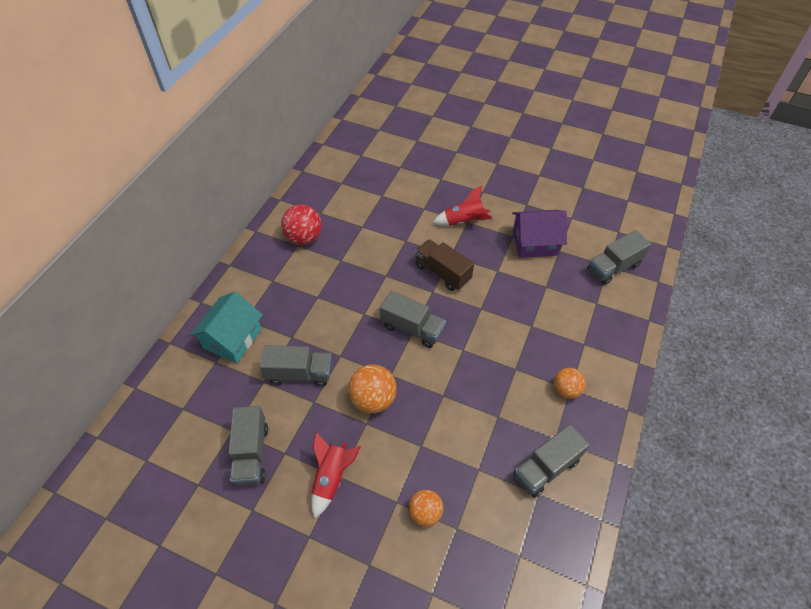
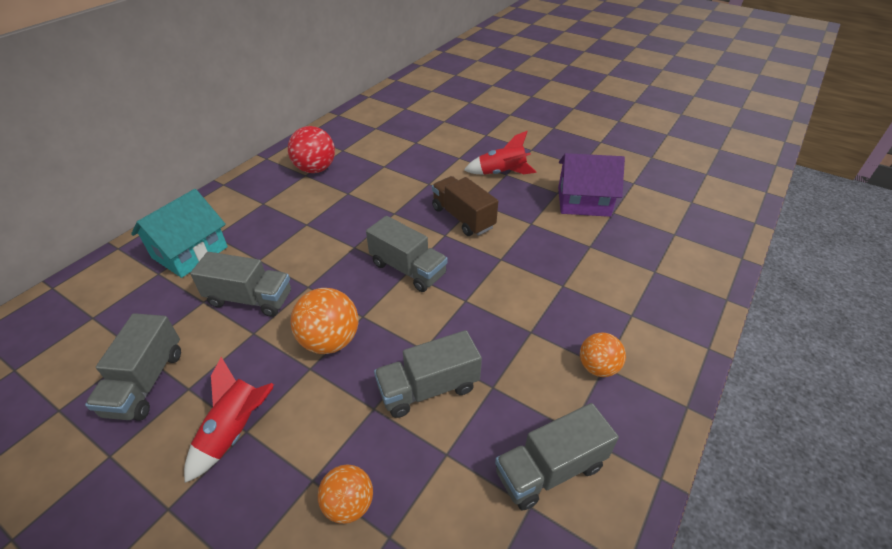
camera: 10 degrees right, 10 degrees down
grey truck [587,230,651,285] -> grey truck moved to [374,330,482,418]

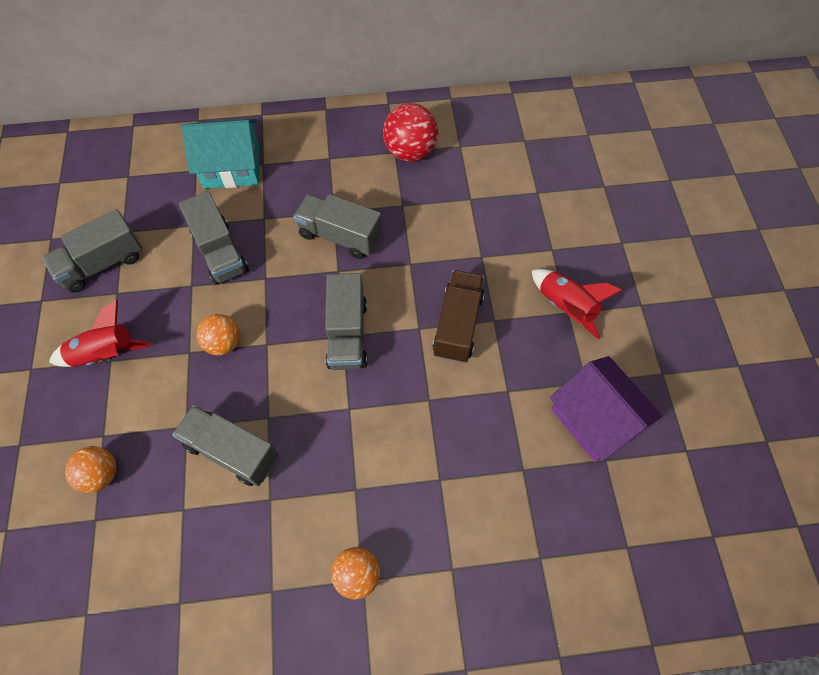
camera: 50 degrees right, 20 degrees up
orange ball [291,288,358,354] -> orange ball [196,314,240,355], size x0.65
grey truck [495,403,619,511] -> grey truck moved to [293,194,382,259]

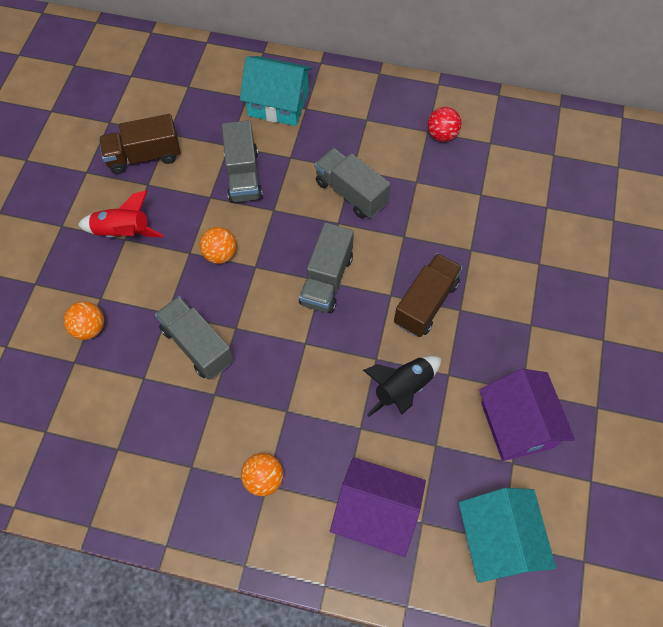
camera: 20 degrees right, 0 degrees up
grey truck [42,209,143,293] -> brown truck [99,114,181,174]
red ball [383,103,438,162] -> red ball [427,107,461,142], size x0.65
red rocket [531,269,623,340] -> none
none -> purple house [330,457,426,557]
none -> black rocket [363,356,441,417]
none -> turquoise house [459,488,556,583]

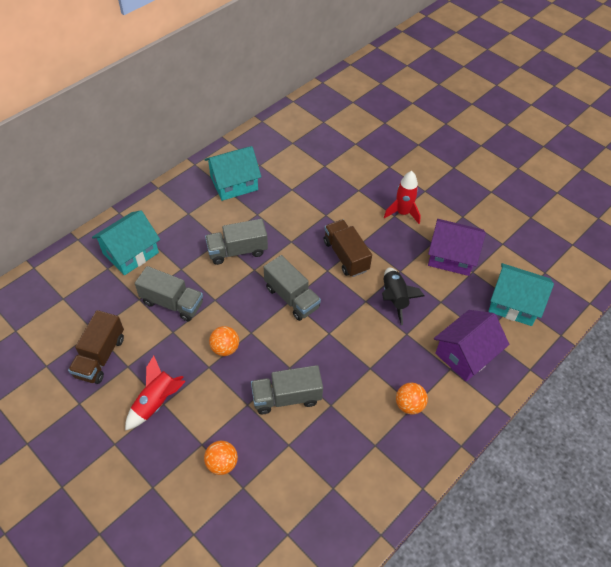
camera: 60 degrees left, 10 degrees down
red ball [427,107,461,142] -> turquoise house [205,146,261,201]
none -> red rocket [384,171,421,224]

